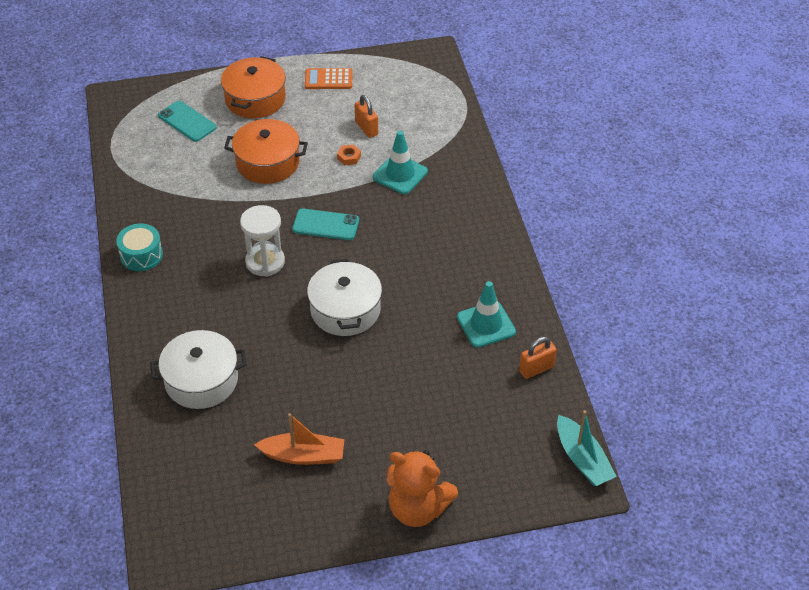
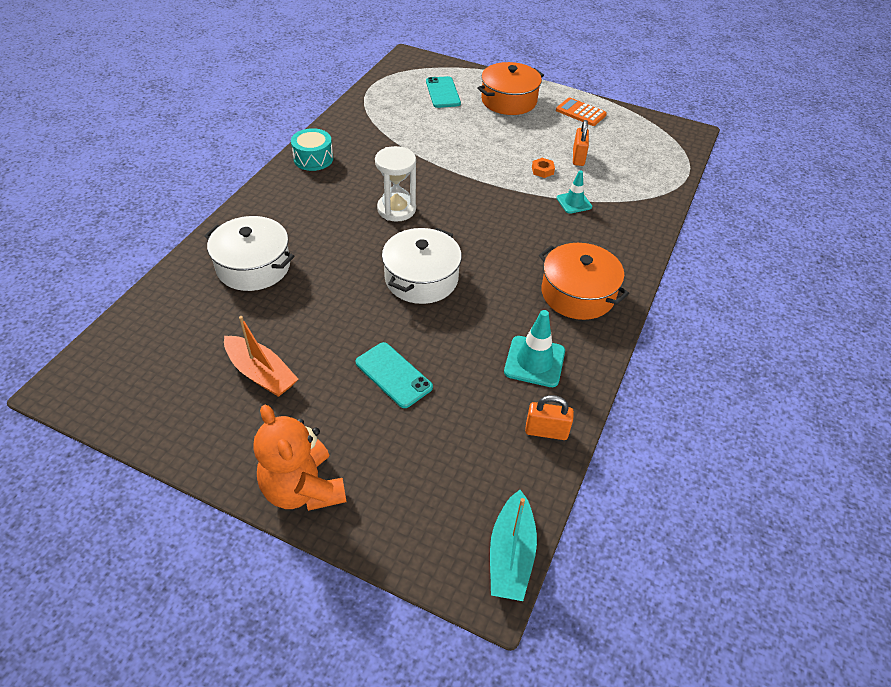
camera: 35 degrees right, 0 degrees up
orange pot [224,119,308,184] -> orange pot moved to [539,243,629,320]
turquoise phone [292,208,359,240] -> turquoise phone moved to [356,342,433,408]
turquoise traffic cone [373,131,428,194] -> turquoise traffic cone [557,170,592,214], size x0.65

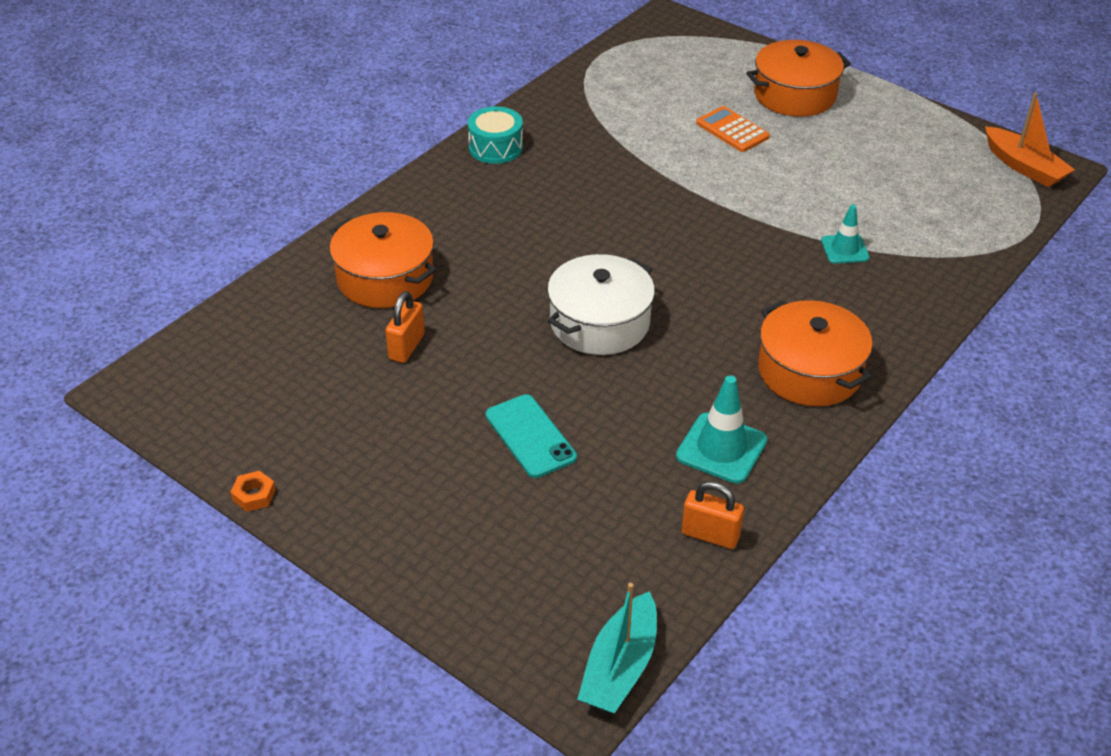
camera: 15 degrees right, 5 degrees down
white pot [205,216,294,291] -> orange pot [329,212,436,308]
orange boat [224,316,298,397] -> orange boat moved to [985,93,1075,187]
orange teddy bear [253,405,346,511] -> none
white hourglass [375,146,416,222] -> none
turquoise phone [426,76,461,108] -> none
orange nut [532,158,555,178] -> orange nut moved to [230,471,276,512]
orange calculator [556,97,607,126] -> orange calculator moved to [696,106,770,152]
orange padlock [573,120,589,166] -> orange padlock moved to [385,291,425,363]

